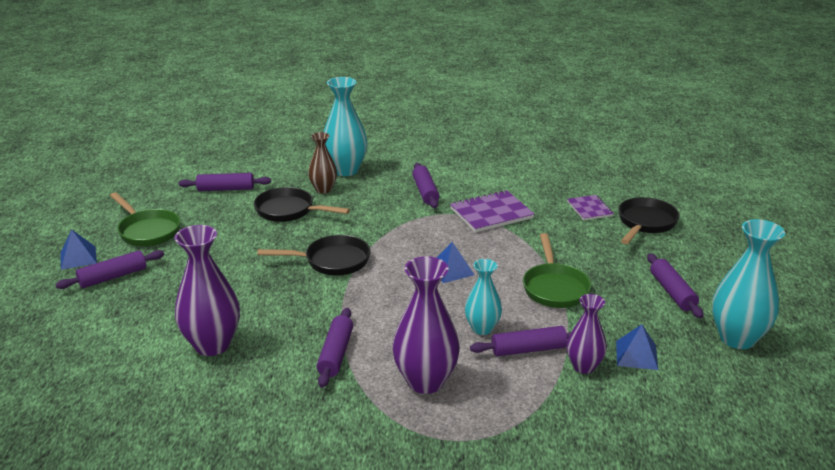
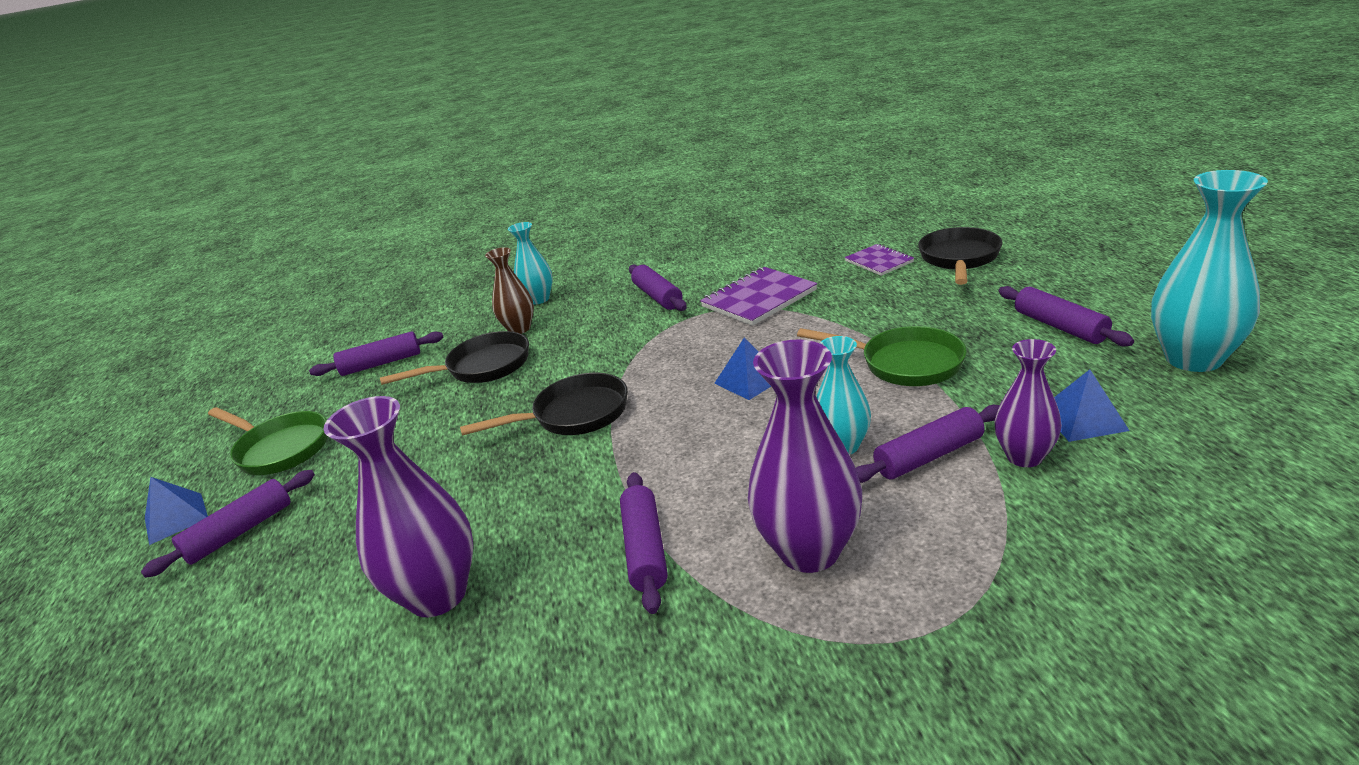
camera: 10 degrees left, 0 degrees up
black pan [254,187,350,222] -> black pan turned 150 degrees clockwise [380,331,529,385]
turquoise vase [323,77,368,176] -> turquoise vase [508,222,553,304], size x0.61
green pan [523,233,591,308] -> green pan turned 45 degrees counterclockwise [797,326,967,386]

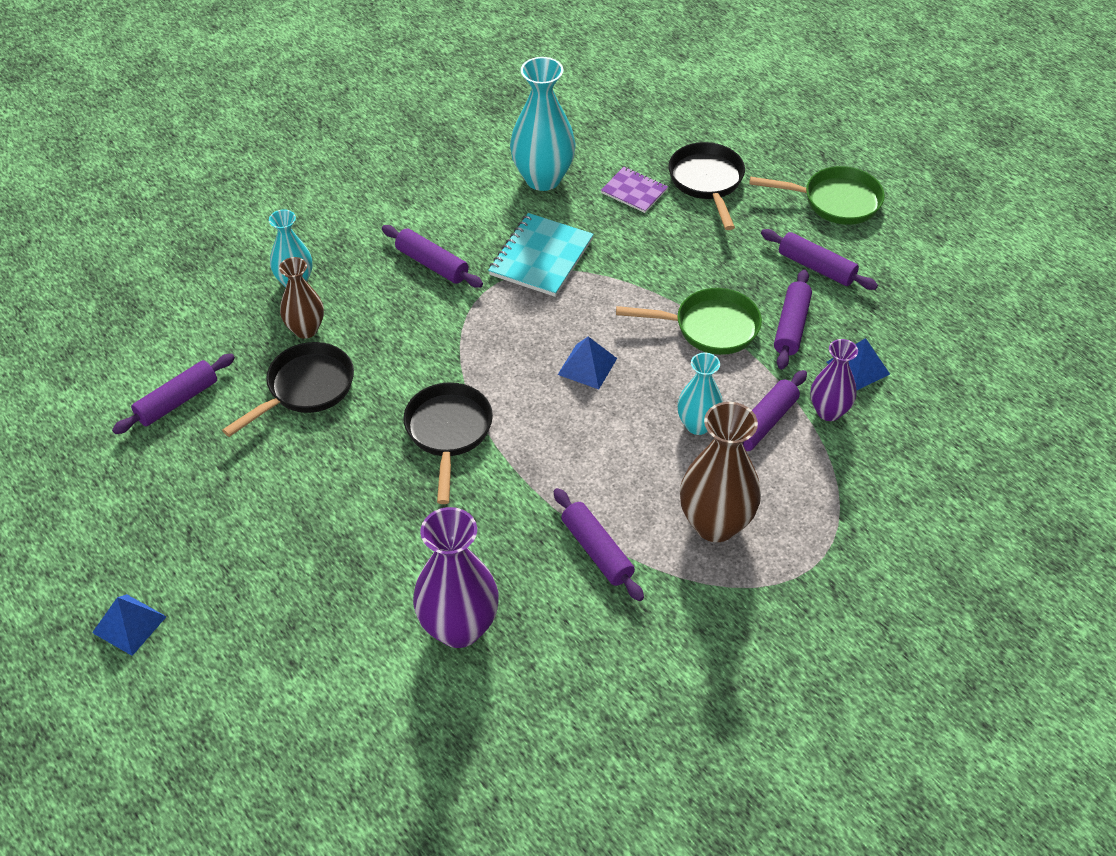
camera: 30 degrees left, 20 degrees up
purple rolling pin [141,470,315,578] -> purple rolling pin moved to [774,269,812,370]
green pan [208,407,328,475] -> green pan moved to [749,166,885,225]
black pan [460,373,628,436] -> black pan turned 45 degrees counterclockwise [403,382,493,504]
purple notebook [700,267,817,326] -> turquoise notebook [488,213,594,297]
purple vase [748,340,862,573] -> brown vase [680,402,761,542]
turquoise vase [1151,170,1268,372] -> turquoise vase moved to [510,57,576,191]

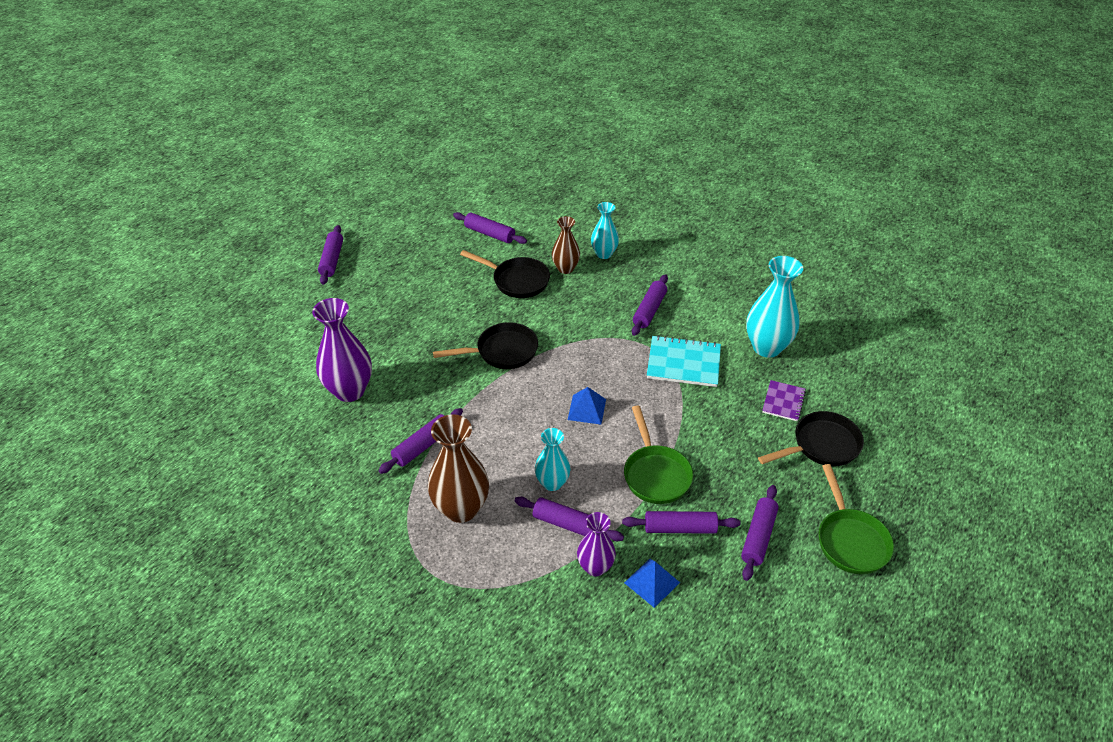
camera: 75 degrees right, 5 degrees down
blue pyramid [92,594,167,656] -> purple rolling pin [318,225,343,285]

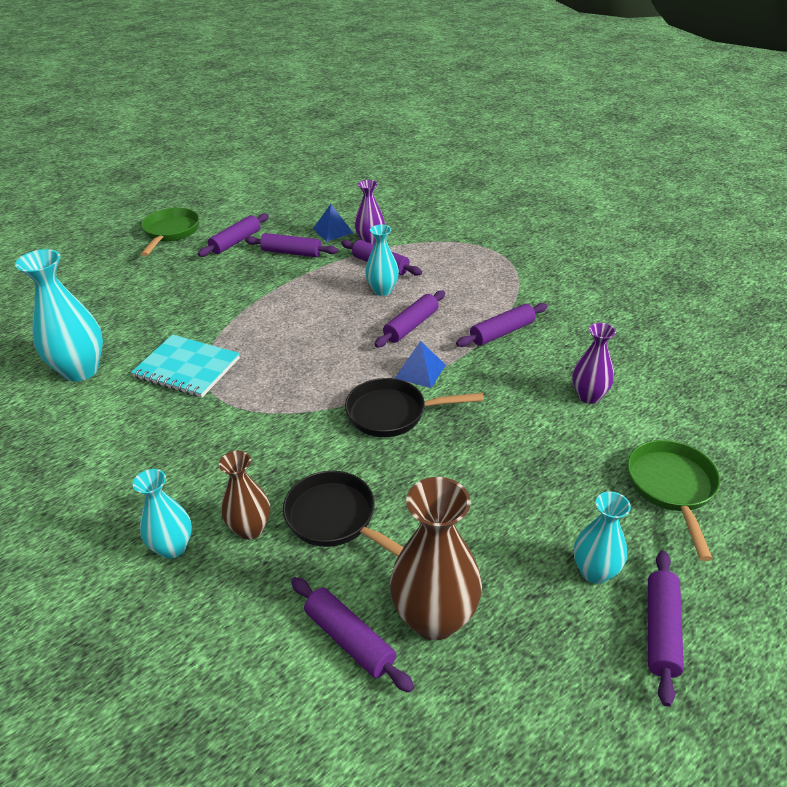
camera: 165 degrees left, 5 degrees down
purple vase [312,298,372,402] -> purple vase [572,323,616,404], size x0.61
brown vase [428,414,489,523] -> brown vase moved to [390,477,482,640]
blue pyramid [568,387,606,425] -> blue pyramid moved to [395,341,445,388]
green pan [624,406,693,504] -> green pan moved to [627,440,720,561]
purple rolling pin [632,274,668,336] -> purple rolling pin moved to [374,290,445,348]
black pan [758,411,864,466] -> none
purple notebook [762,380,806,421] -> none
none -> turquoise vase [574,491,631,584]

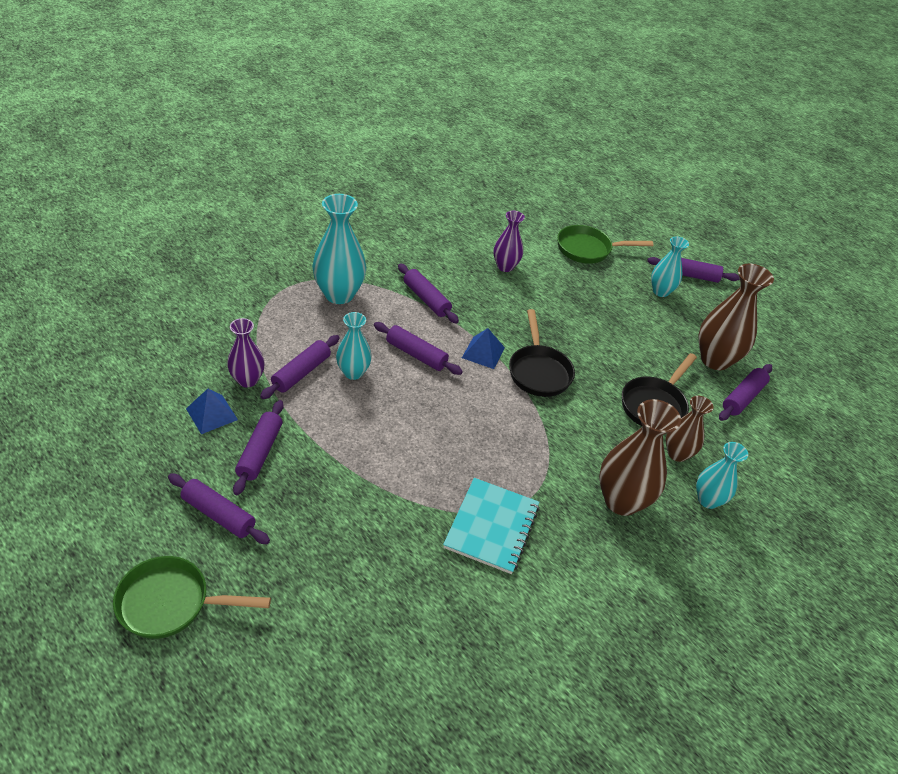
camera: 100 degrees left, 5 degrees up
turquoise vase [15,249,103,382] -> turquoise vase moved to [312,194,367,304]
none -> brown vase [599,399,681,516]

